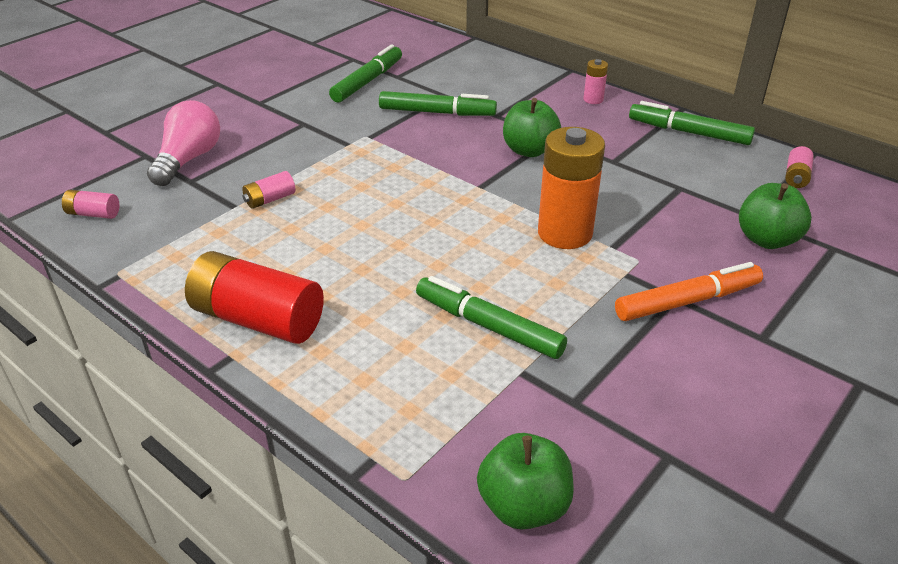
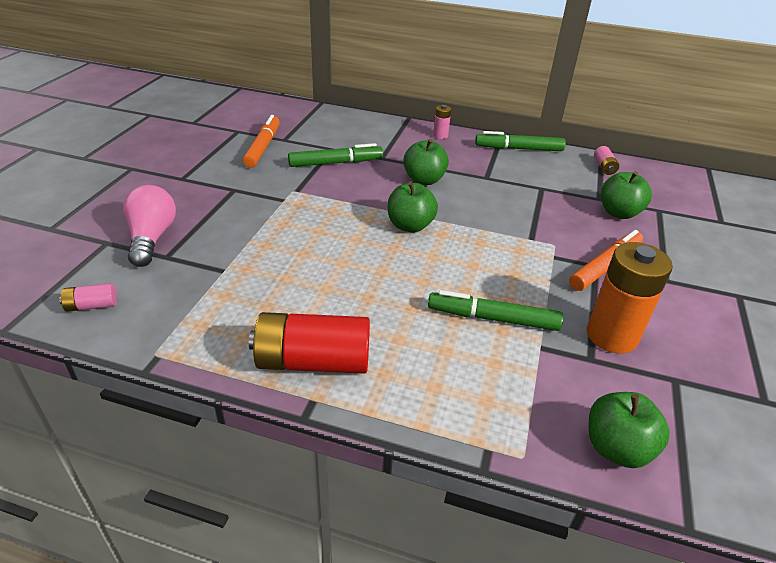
camera: 25 degrees left, 0 degrees up
pink battery [242,171,295,209] -> none
green marker [329,44,402,102] -> orange marker [242,115,280,168]
orange battery [538,127,605,249] -> orange battery moved to [587,242,673,353]
none -> green apple [388,181,438,233]

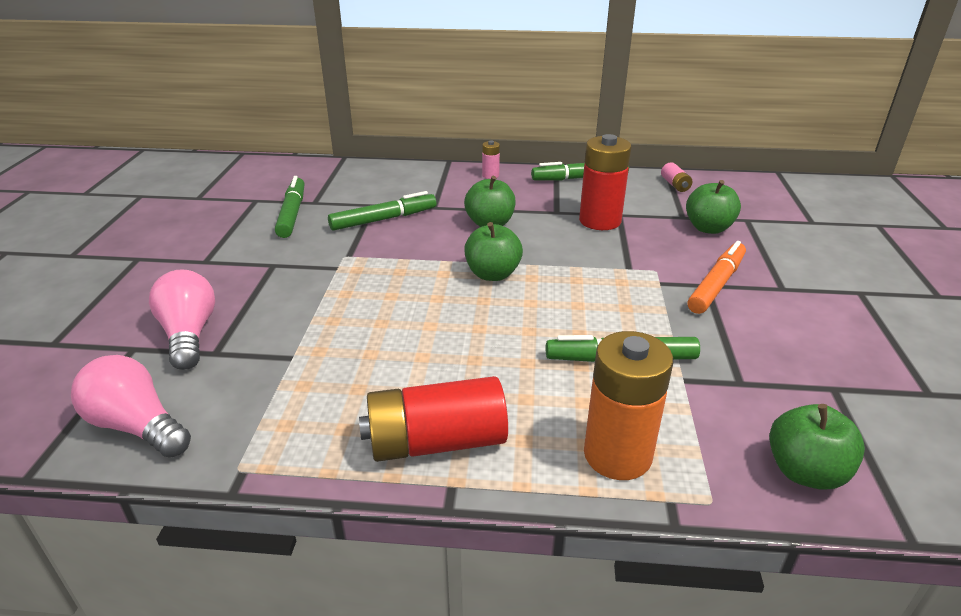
camera: 10 degrees left, 5 degrees down
pink battery [59,283,117,312] -> pink light bulb [71,355,191,458]
orange marker [242,115,280,168] -> green marker [275,176,305,238]
orange battery [587,242,673,353] -> orange battery moved to [584,331,673,480]
none -> red battery [579,134,631,230]

